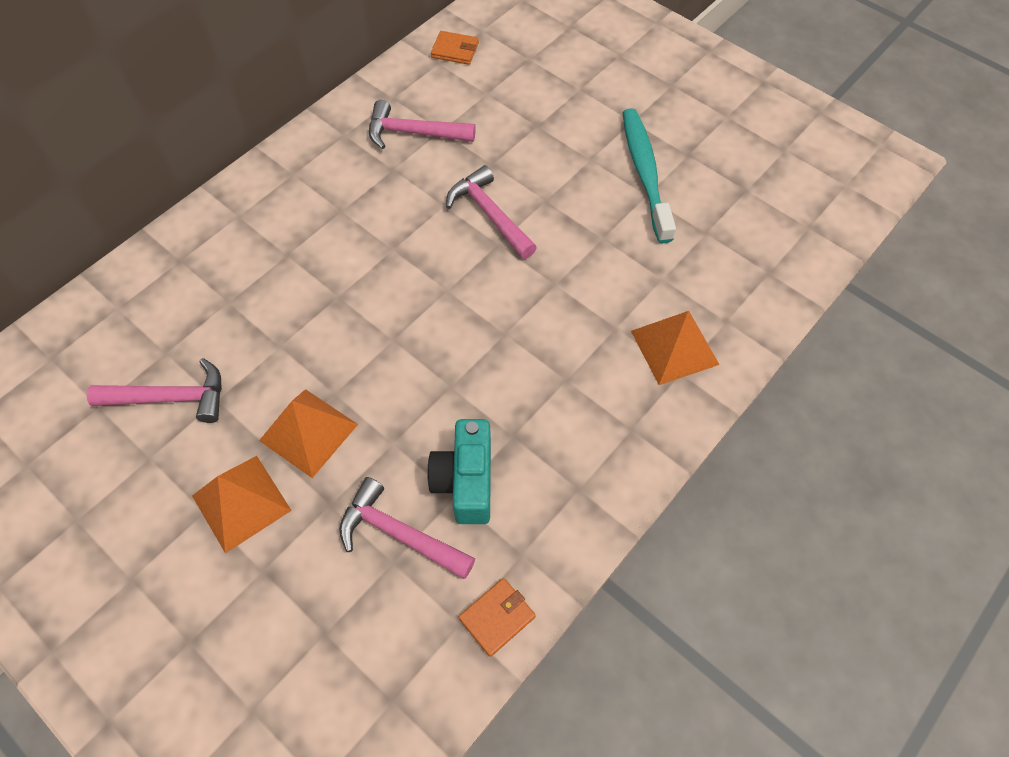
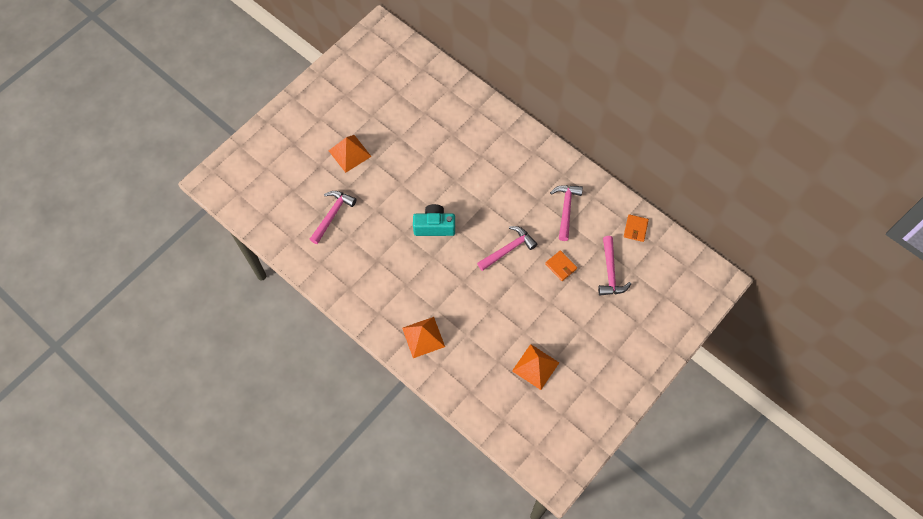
camera: 90 degrees right, 5 degrees up
pink hammer [87,358,222,423] -> pink hammer moved to [598,236,631,295]
orange pyramid [259,389,358,478] -> orange pyramid moved to [512,344,559,390]
turquoise camera [427,419,491,524] -> turquoise camera moved to [413,204,455,236]
orange wallet [459,578,536,657] -> orange wallet moved to [545,250,577,281]
turquoise toothbrush [622,108,676,243] -> none

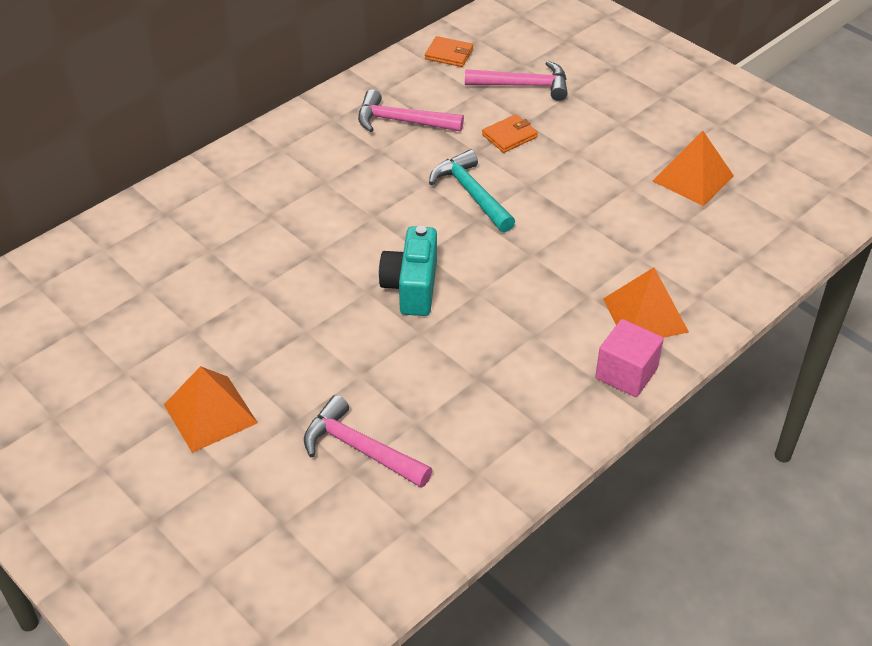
camera: 85 degrees left, 20 degrees down
pink hammer [477,226,537,271] -> turquoise hammer [429,149,515,232]
none -> pink cube [595,319,664,397]

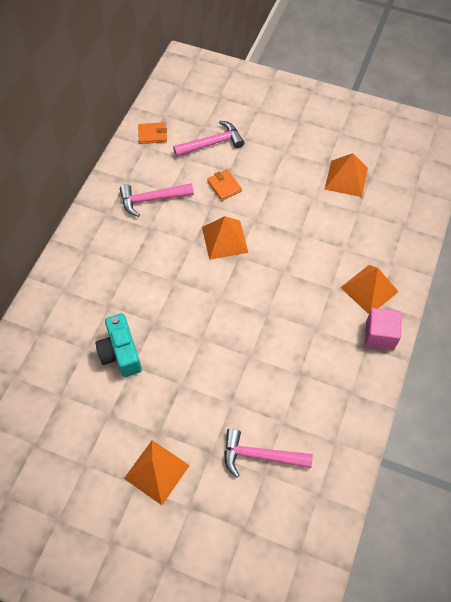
camera: 25 degrees left, 15 degrees up
turquoise camera [379,226,437,316] -> turquoise camera moved to [95,313,142,377]
turquoise hammer [429,149,515,232] -> orange pyramid [202,216,249,260]
orange wallet [482,114,538,153] -> orange wallet turned 60 degrees counterclockwise [207,169,242,201]

